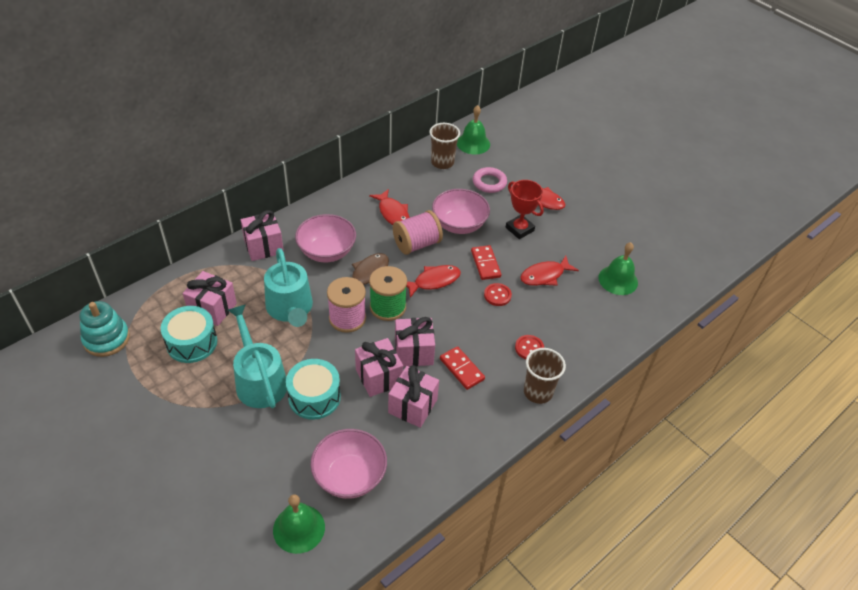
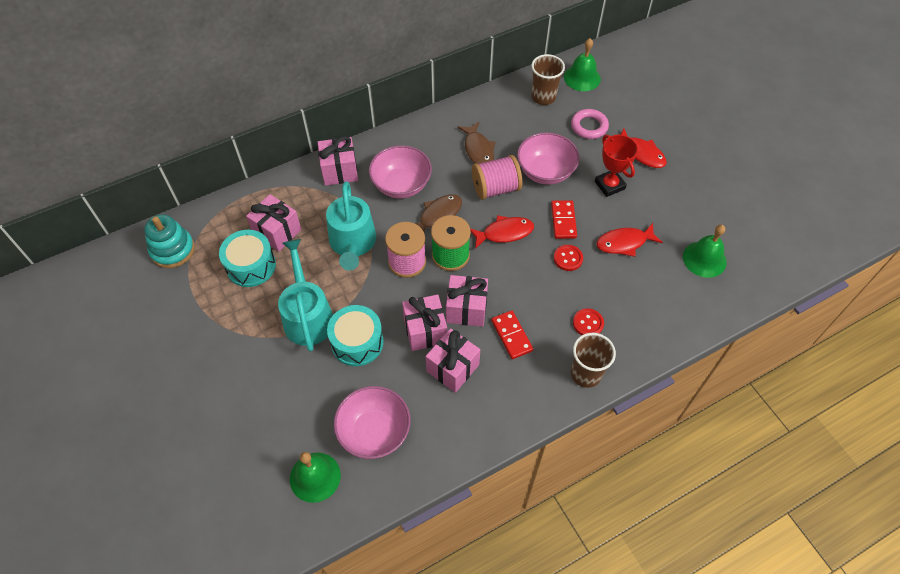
camera: 15 degrees right, 10 degrees up
red fish [369,189,410,225] -> brown fish [457,122,495,164]

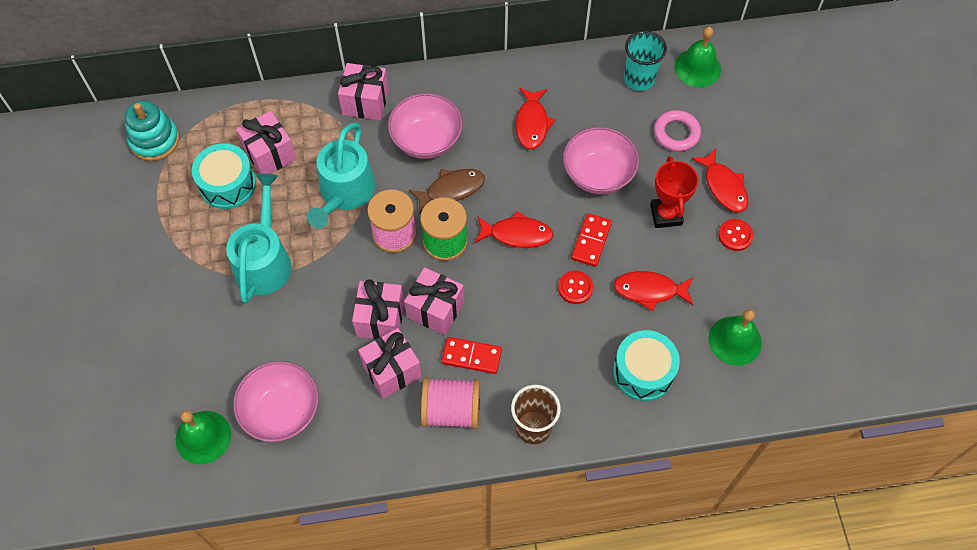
camera: 20 degrees right, 5 degrees up
turquoise drum [327,305,384,366] -> turquoise drum moved to [613,330,680,401]
brown fish [457,122,495,164] -> red fish [516,88,555,149]
pink spool [472,155,522,200] -> pink spool moved to [421,377,480,429]
red domino [491,310,533,359] -> red domino turned 75 degrees counterclockwise [441,337,502,374]
brown cup [531,54,565,105] -> turquoise cup [624,31,667,91]
red button [573,308,604,335] -> red button moved to [718,219,754,251]

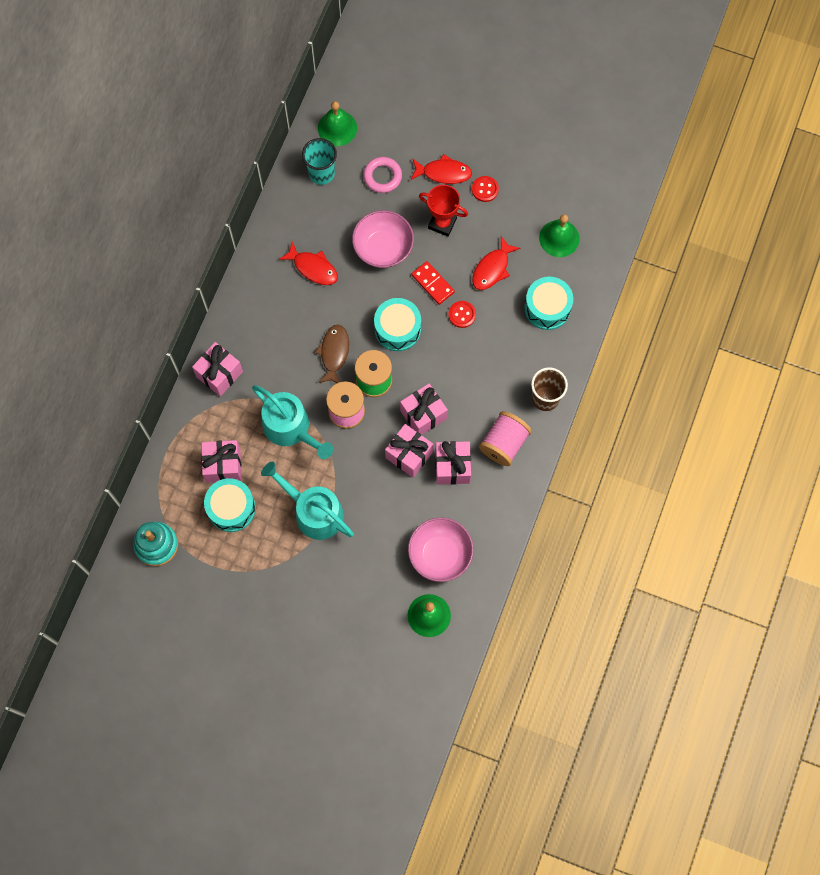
camera: 60 degrees left, 10 degrees up
pink bowl [388,93,463,159] -> none
red domino [441,337,502,374] -> none
red fish [475,211,553,248] -> turquoise drum [374,298,421,351]

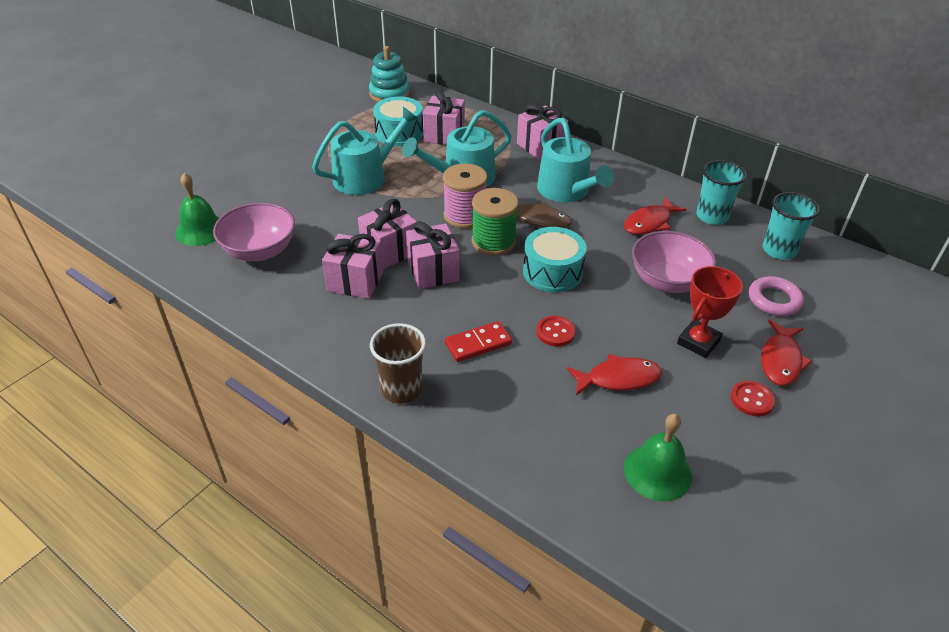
camera: 105 degrees right, 30 degrees down
green bell [318,101,357,146] -> none
red domino [412,261,455,305] -> red domino moved to [445,321,512,362]
red fish [472,236,521,290] -> red fish turned 120 degrees clockwise [567,354,662,396]
pink spool [479,411,532,466] -> none
turquoise drum [524,277,573,330] -> none
none -> turquoise watering can [537,118,615,202]
none -> turquoise cup [696,160,747,225]

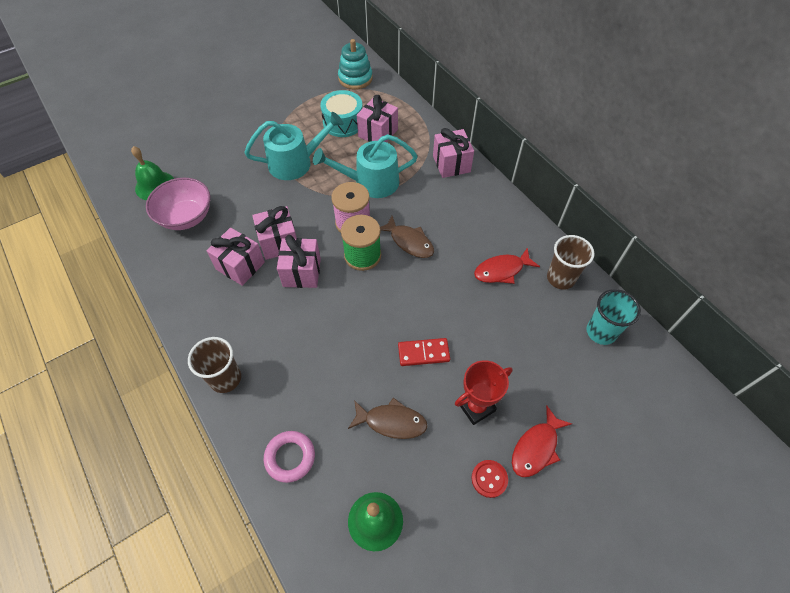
camera: 20 degrees right, 15 degrees up
red domino [445,321,512,362] -> red domino moved to [398,338,450,366]
turquoise drum [523,227,587,292] -> none
turquoise watering can [537,118,615,202] -> none
red button [537,316,576,347] -> none
red fish [567,354,662,396] -> brown fish [348,398,428,439]
pink bowl [632,231,716,293] -> none
turquoise cup [696,160,747,225] -> brown cup [547,235,595,290]
pink ring [749,276,804,316] -> pink ring moved to [264,431,315,483]

